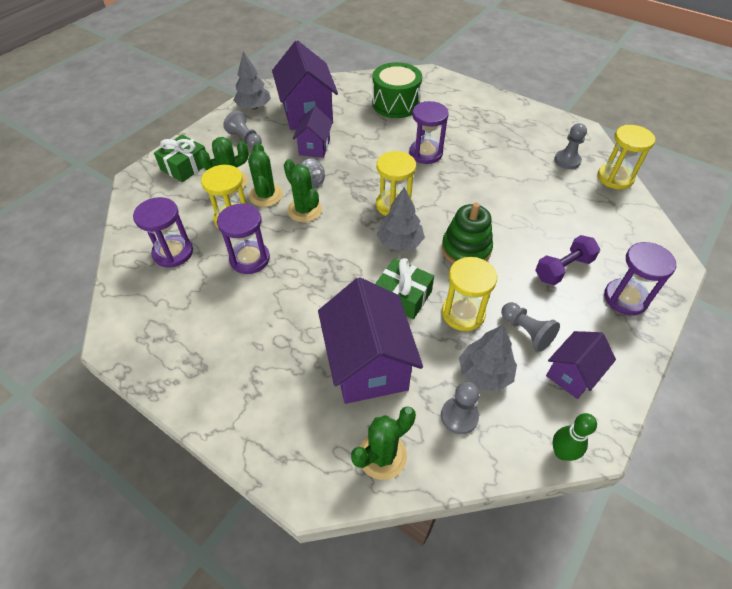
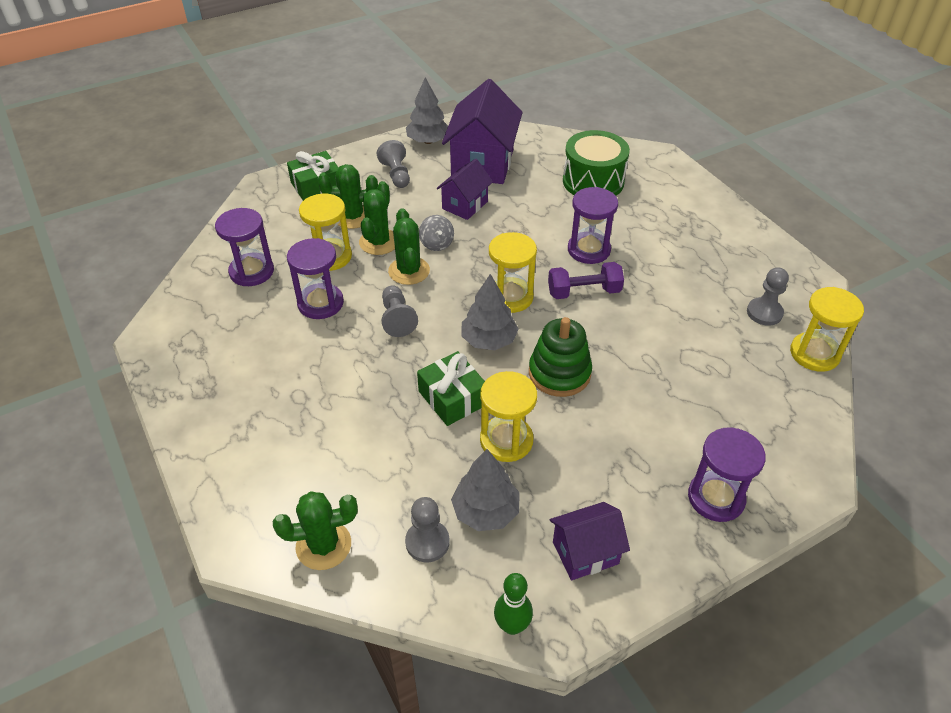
camera: 25 degrees right, 5 degrees down
purple house [318,277,423,404] -> none
grey pawn [501,302,560,352] -> grey pawn moved to [382,285,418,337]
purple dumbbell [535,235,600,285] -> purple dumbbell moved to [548,262,624,299]

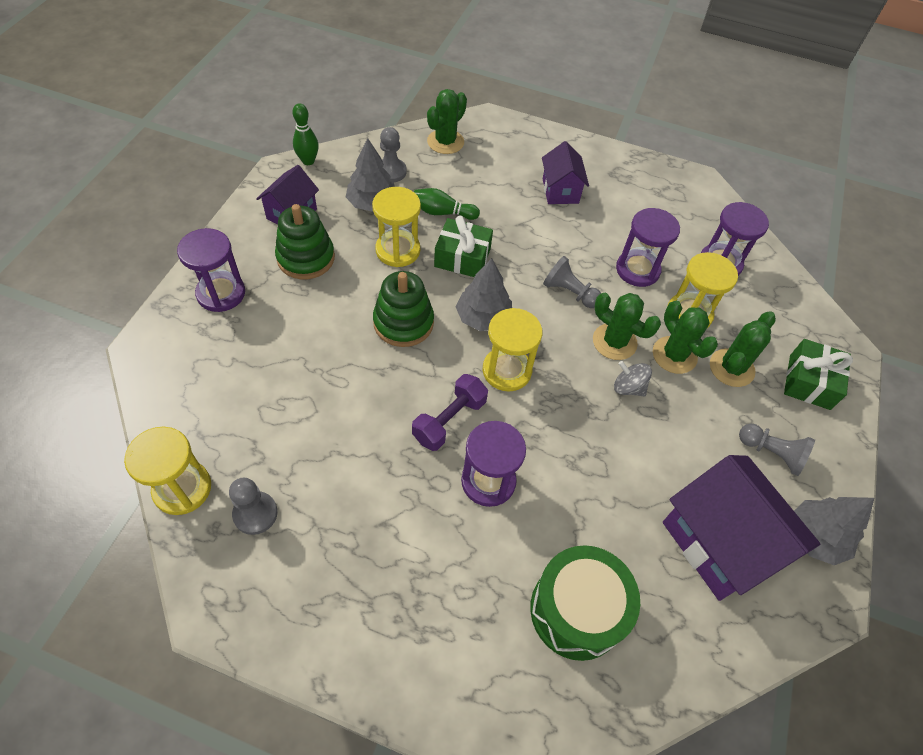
camera: 135 degrees right, 10 degrees up
purple house [437,159,493,220] -> purple house moved to [542,141,589,204]
none -> green stacking toy [275,204,335,279]
none -> green bowling pin [414,188,480,220]

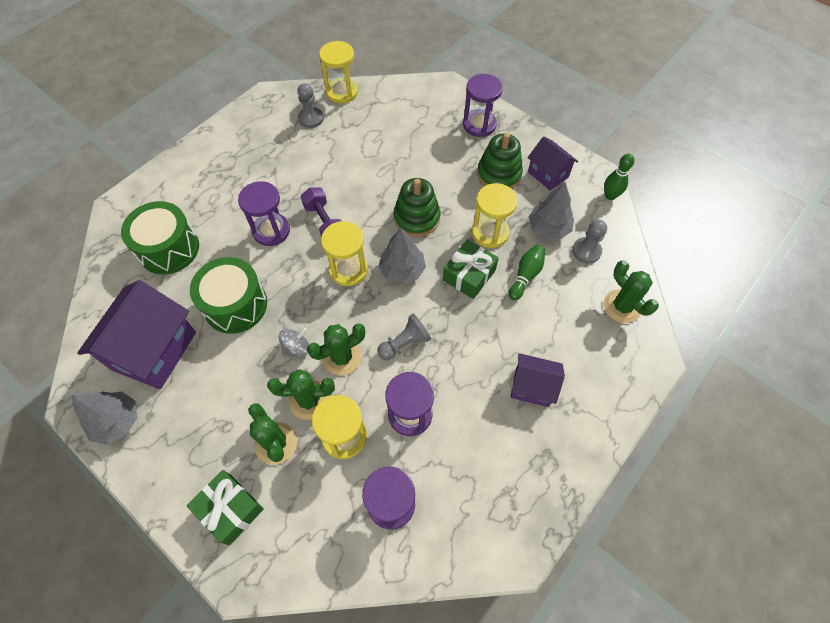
camera: 115 degrees right, 5 degrees up
purple house [663,455,820,601] -> purple house turned 60 degrees counterclockwise [77,280,196,389]
grey pawn [739,424,815,476] -> none
none -> green drum [190,257,267,334]

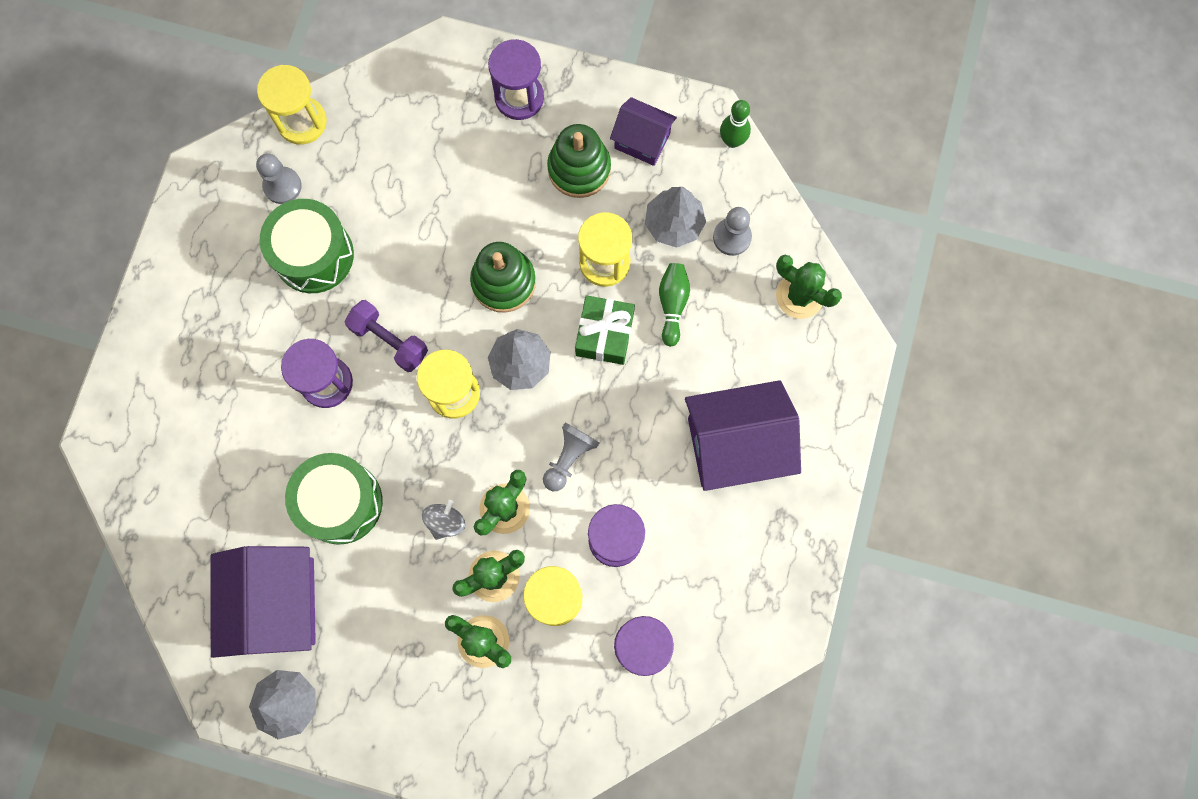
camera: 25 degrees left, 15 degrees up
green drum [121,201,199,274] -> green drum moved to [260,199,354,293]
green gift [187,470,264,545] -> none
purple house [511,353,565,407] -> purple house [685,380,801,491], size x1.78

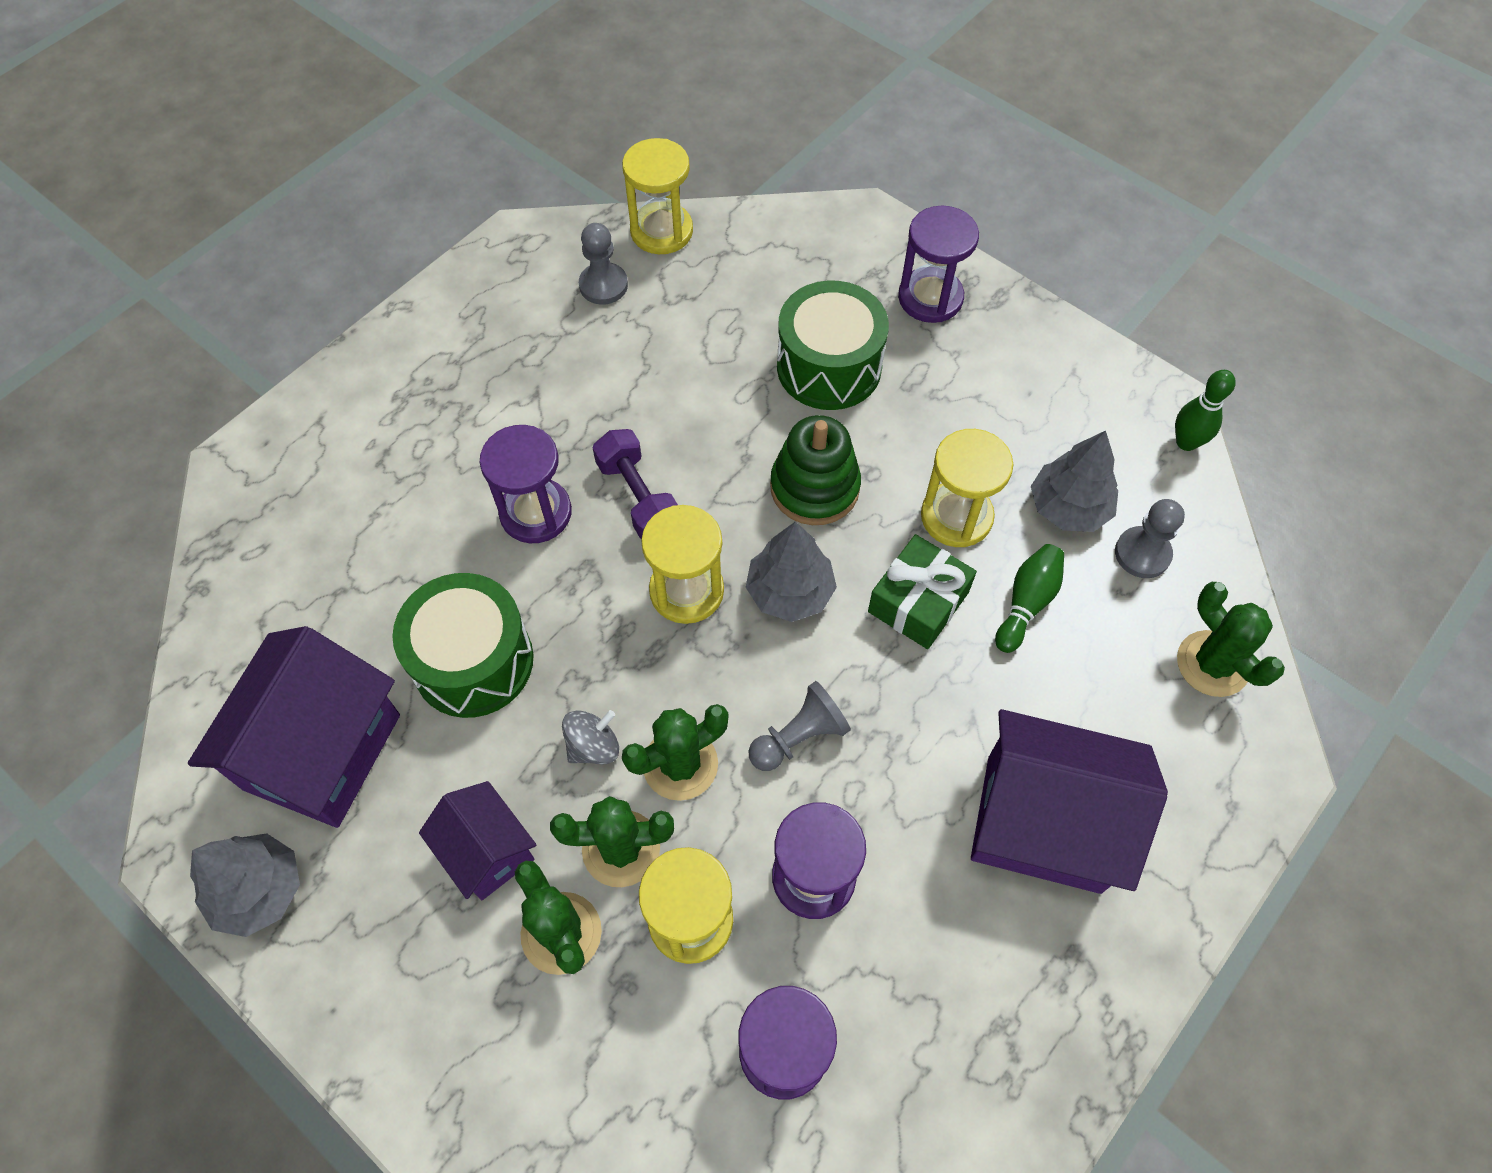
camera: 25 degrees right, 15 degrees down
green drum [260,199,354,293] -> green drum moved to [777,281,889,410]
green stacking toy [547,124,611,198] -> none
purple house [610,97,677,166] -> purple house moved to [419,781,536,900]

